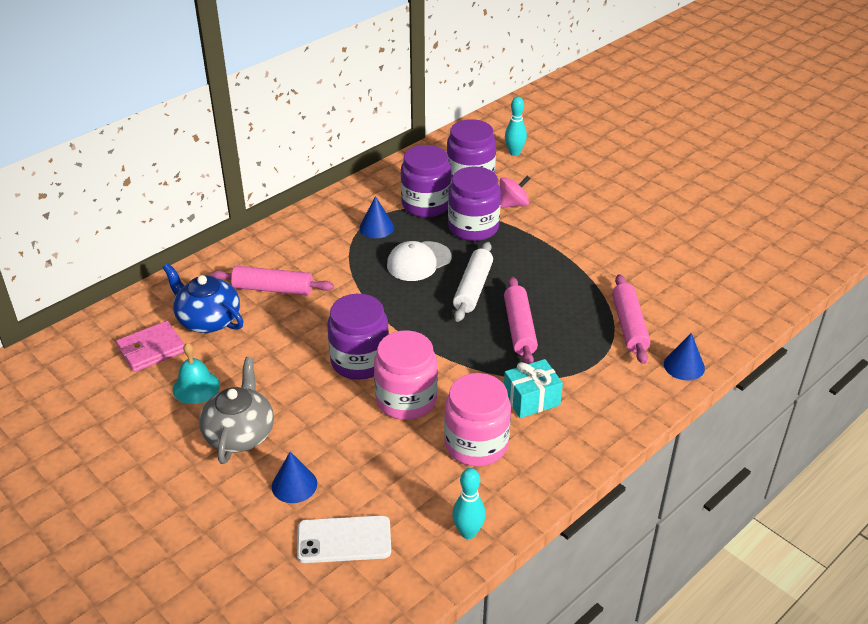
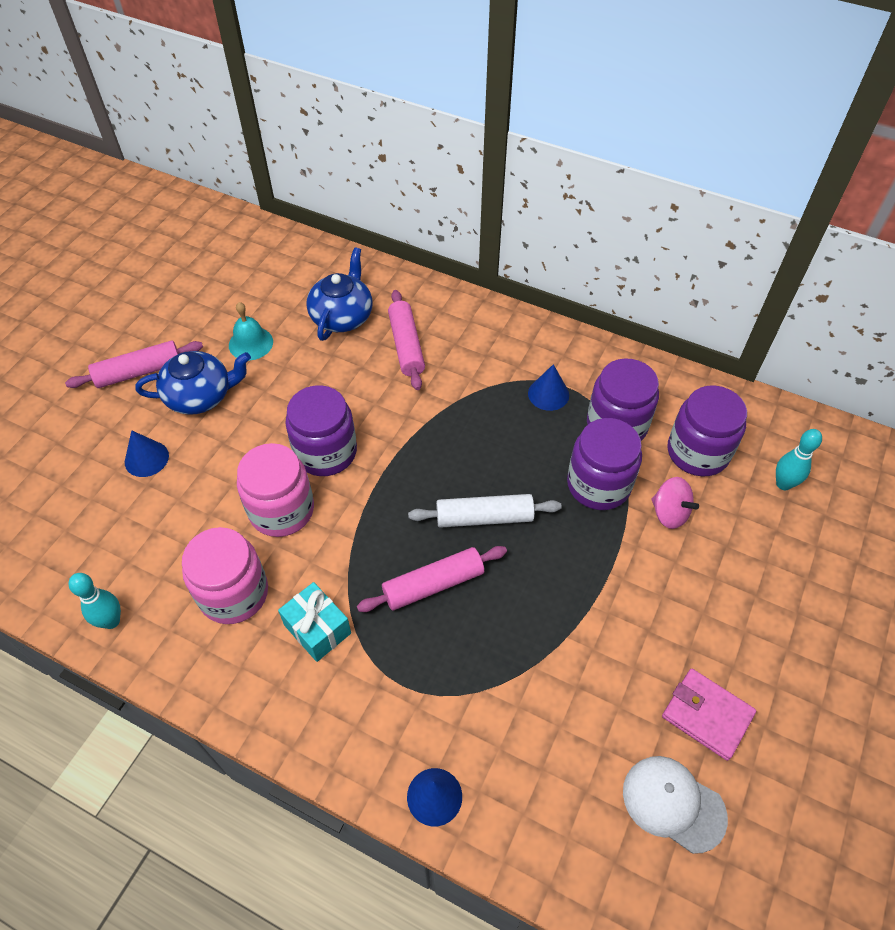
camera: 70 degrees right, 15 degrees up
pink wallet [116,321,185,372] -> pink wallet moved to [662,669,756,761]
grey teapot [199,357,274,464] -> blue teapot [135,351,251,415]
white phone [297,515,391,563] -> none
white cap [387,241,452,281] -> white cap moved to [623,756,728,854]
pink rolling pin [612,274,651,364] -> pink rolling pin moved to [65,340,203,388]

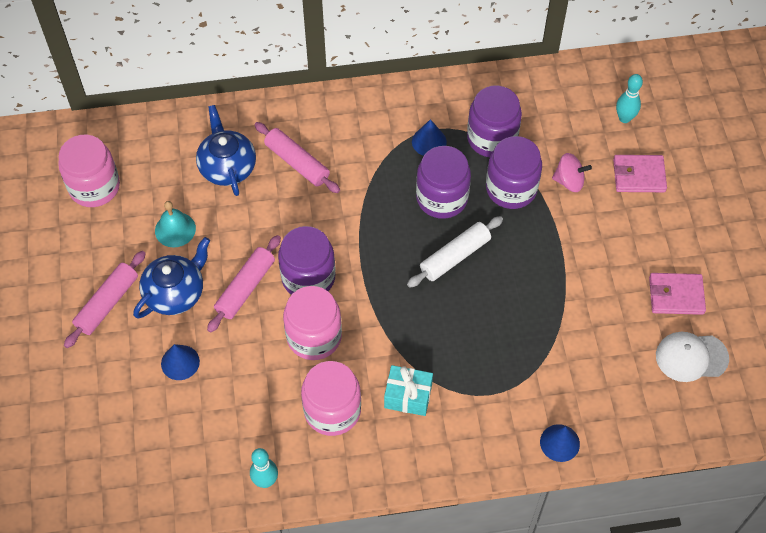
camera: 35 degrees left, 5 degrees up
pink rolling pin [357,546,507,612] -> pink rolling pin moved to [207,235,281,333]
purple jar [668,386,747,476] -> purple jar moved to [416,146,471,219]
none -> pink jar [58,135,120,207]
none -> pink wallet [613,155,667,192]

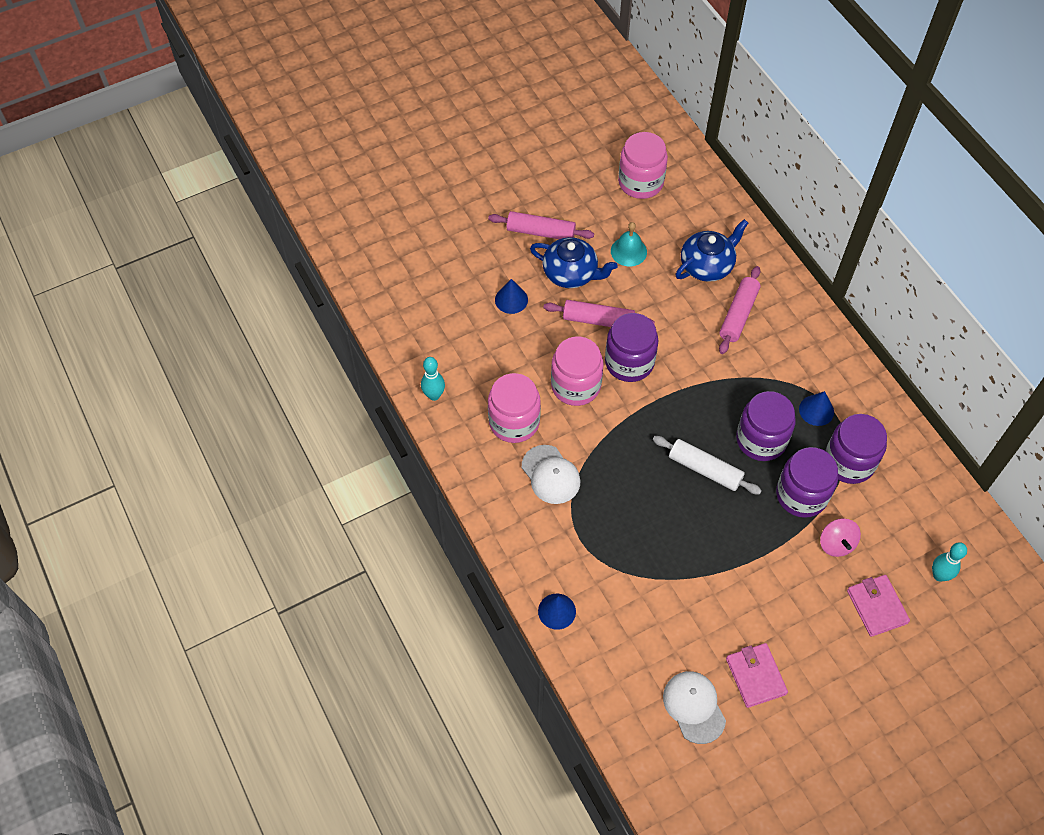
camera: 70 degrees right, 0 degrees up
turquoise gift [384,365,433,416] -> white cap [522,445,581,504]

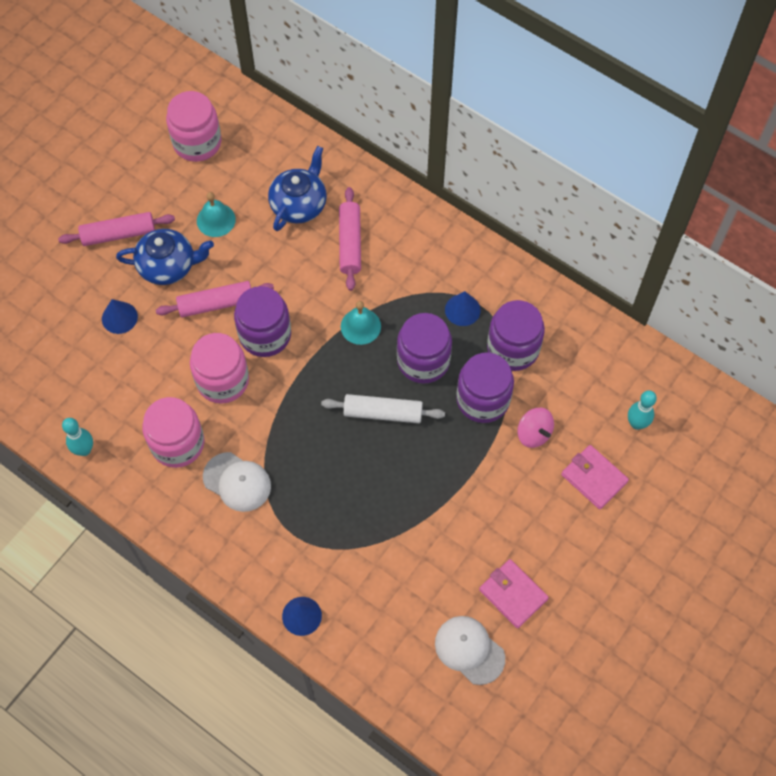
camera: 25 degrees left, 5 degrees up
none -> turquoise bell [341,301,381,345]

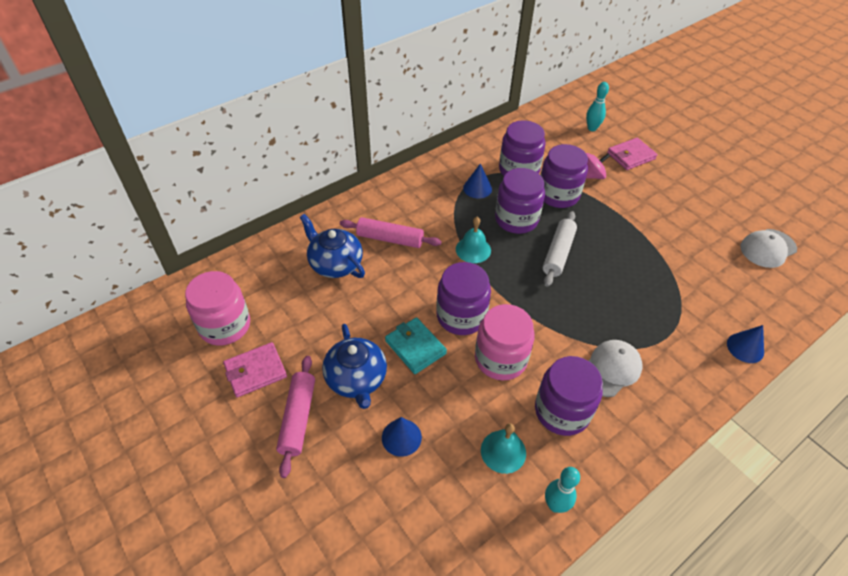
camera: 75 degrees left, 15 degrees down
blue teapot [116,229,214,285] -> blue teapot turned 150 degrees clockwise [322,324,387,409]
pink jar [142,397,204,468] -> purple jar [535,356,603,436]
pink rolling pin [156,281,274,317] -> turquoise wallet [385,317,447,374]
turquoise bell [197,192,236,237] -> turquoise bell moved to [481,423,526,474]
pink wallet [479,559,549,628] -> pink wallet moved to [223,342,287,397]

